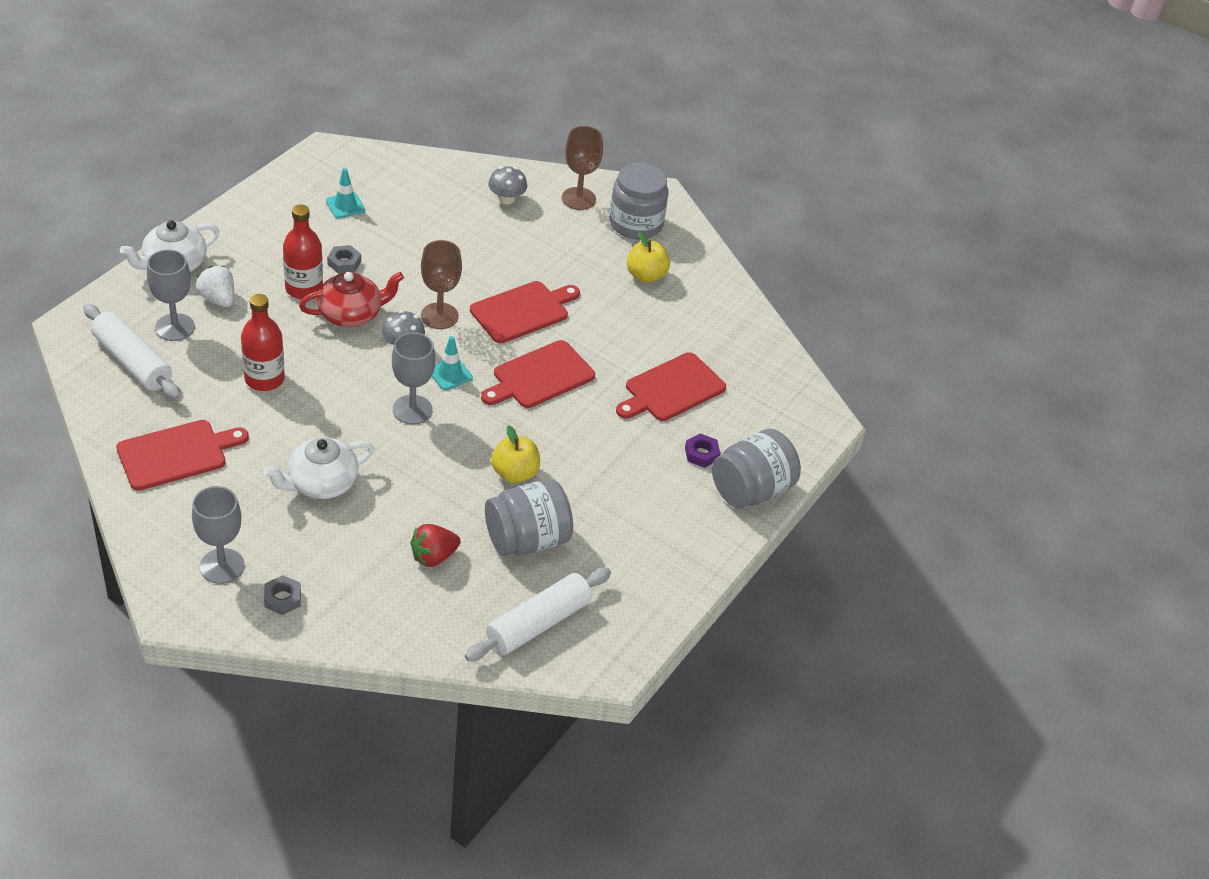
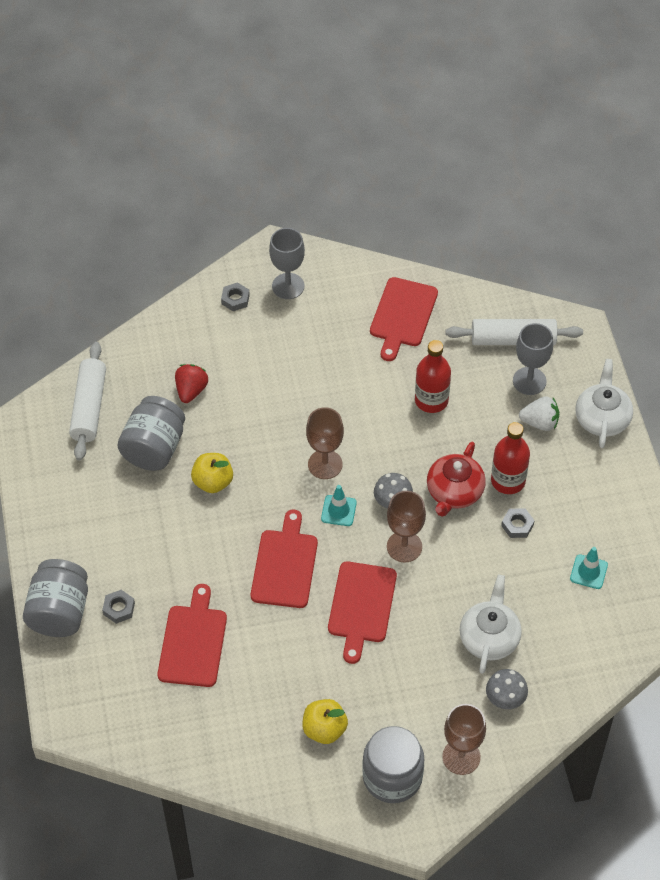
camera: 140 degrees right, 10 degrees up
white teapot [263,437,374,499] -> white teapot moved to [459,575,522,674]
grey goblet [392,332,435,424] -> brown goblet [306,407,344,479]
purple nut [685,433,720,468] -> grey nut [102,590,135,624]

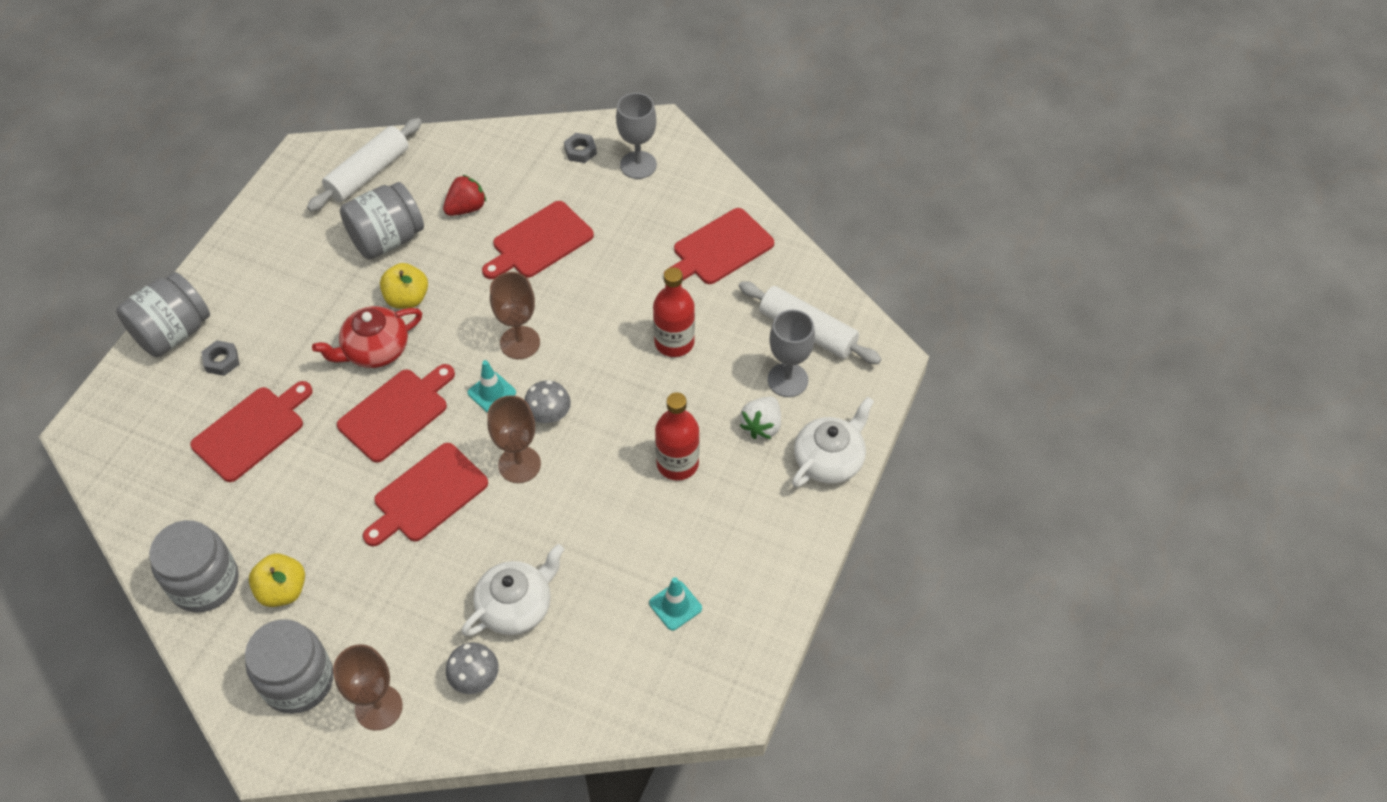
camera: 35 degrees right, 0 degrees up
red teapot [427,442,486,517] -> red teapot moved to [312,306,422,368]
grey nut [501,508,535,538] -> none
white strawberry [519,396,559,431] -> white strawberry turned 75 degrees clockwise [739,397,781,439]
none -> grey jar [149,520,239,613]
none -> red cutting board [482,201,594,279]

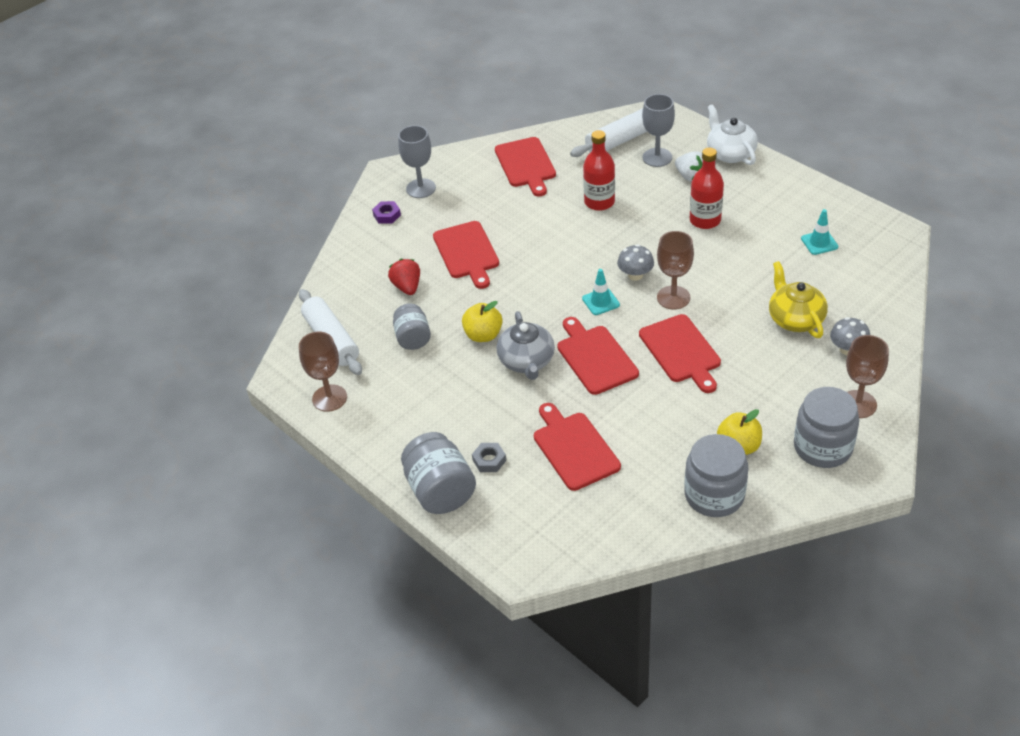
camera: 65 degrees left, 10 degrees down
red teapot [312,306,422,368] -> grey teapot [497,311,555,380]
grey jar [340,182,424,260] -> grey jar [393,304,431,350], size x0.64
white teapot [462,544,564,636] -> yellow teapot [769,261,828,338]
brown goblet [490,272,540,359] -> brown goblet moved to [299,332,347,412]
grey nut [564,133,597,163] -> purple nut [372,201,401,224]

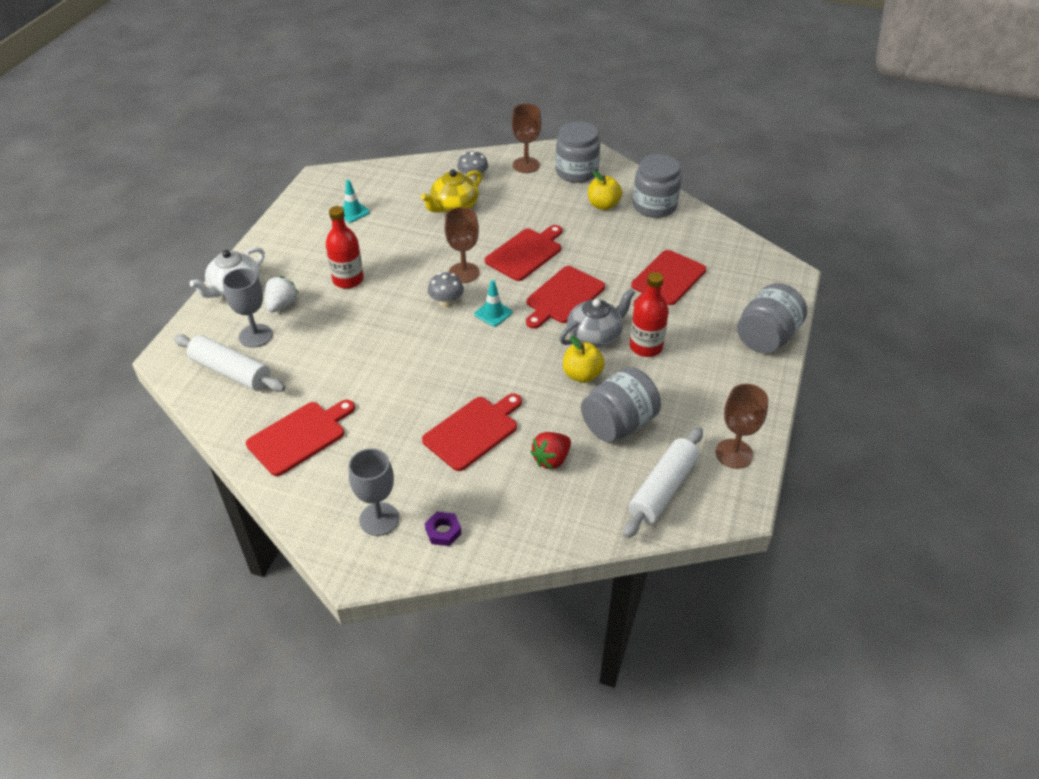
camera: 120 degrees left, 0 degrees up
grey jar [393,304,431,350] -> grey jar [581,367,661,442], size x1.57
grey nut [472,443,506,472] -> none
red bottle [583,130,615,211] -> red bottle moved to [630,272,669,357]

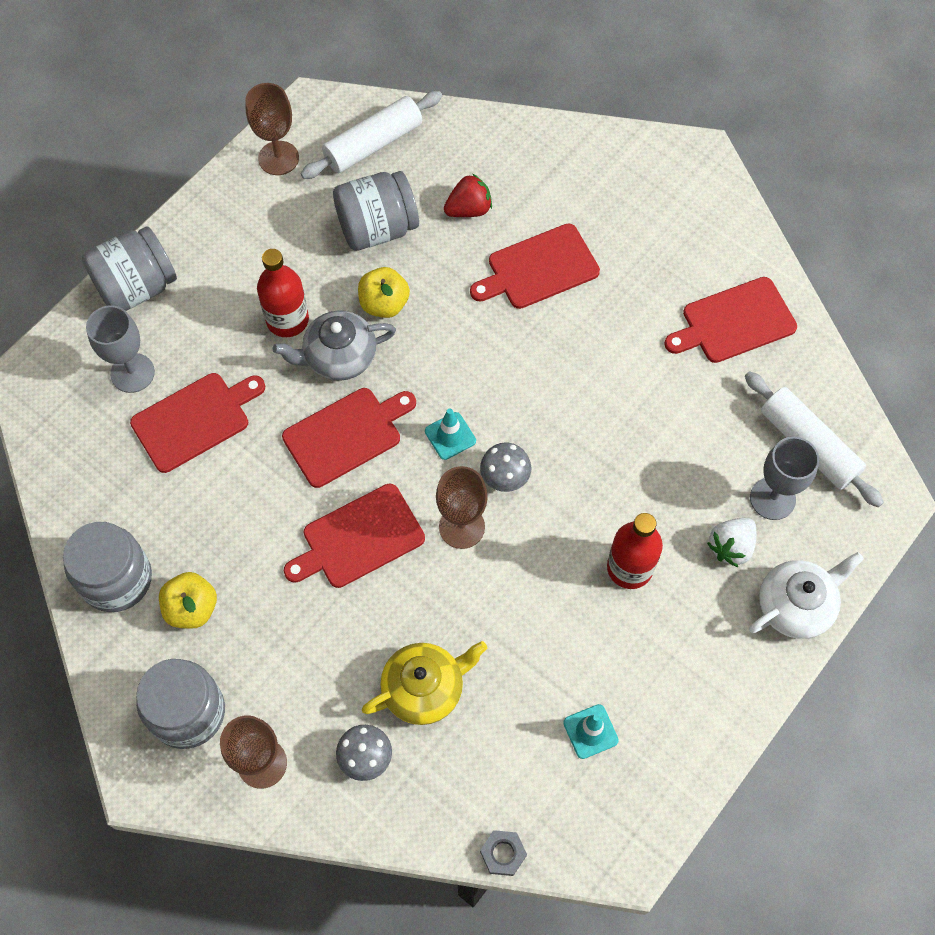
camera: 160 degrees left, 20 degrees up
grey goblet [349,448,399,536] -> grey goblet moved to [86,305,155,393]
purple nut [425,512,462,546] -> none
none -> grey nut [480,830,527,876]

